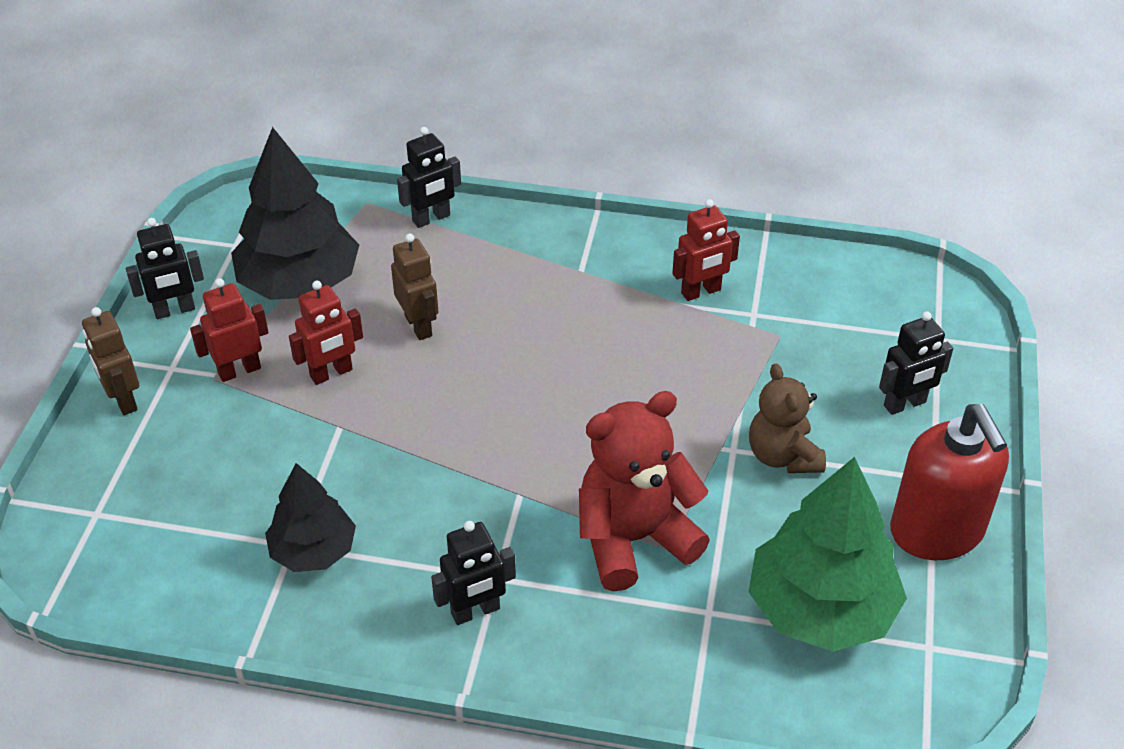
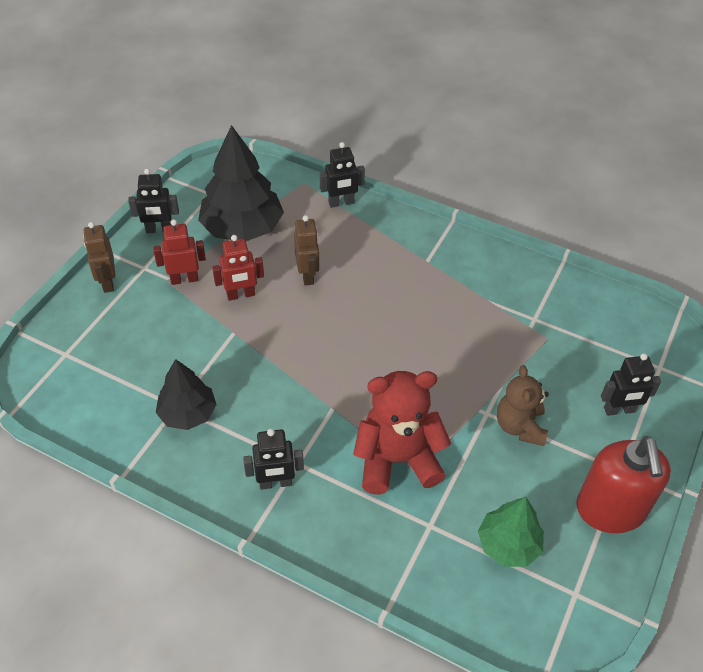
camera: 15 degrees right, 5 degrees up
red robot [672,199,740,301] -> none
green tree [749,457,907,652] -> green tree [478,497,544,567], size x0.60

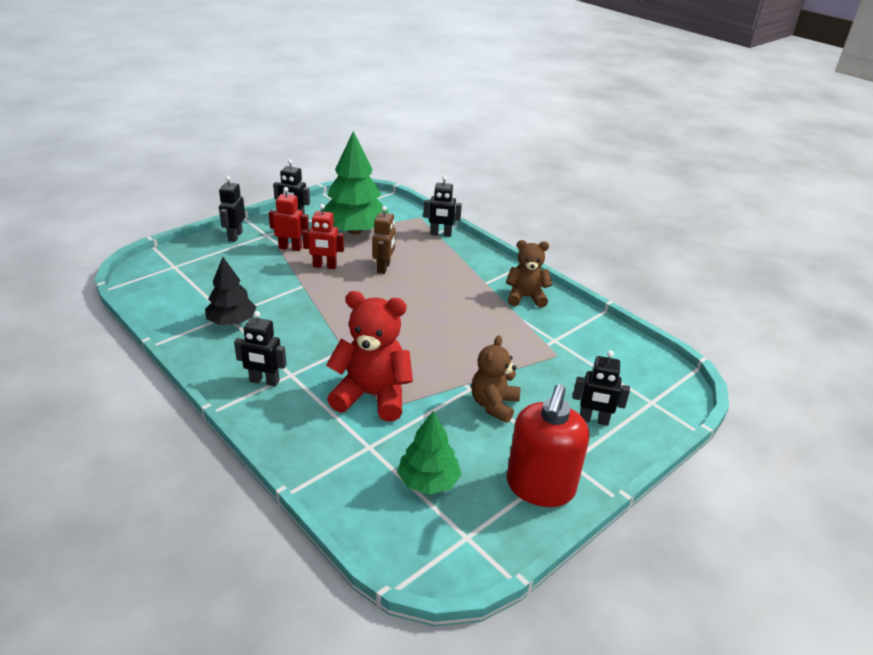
camera: 20 degrees right, 15 degrees down
brown robot [83,222,116,293] -> black robot [219,176,245,242]
black tree [198,125,284,241] -> green tree [321,131,389,234]
none -> brown teddy bear [506,240,553,308]

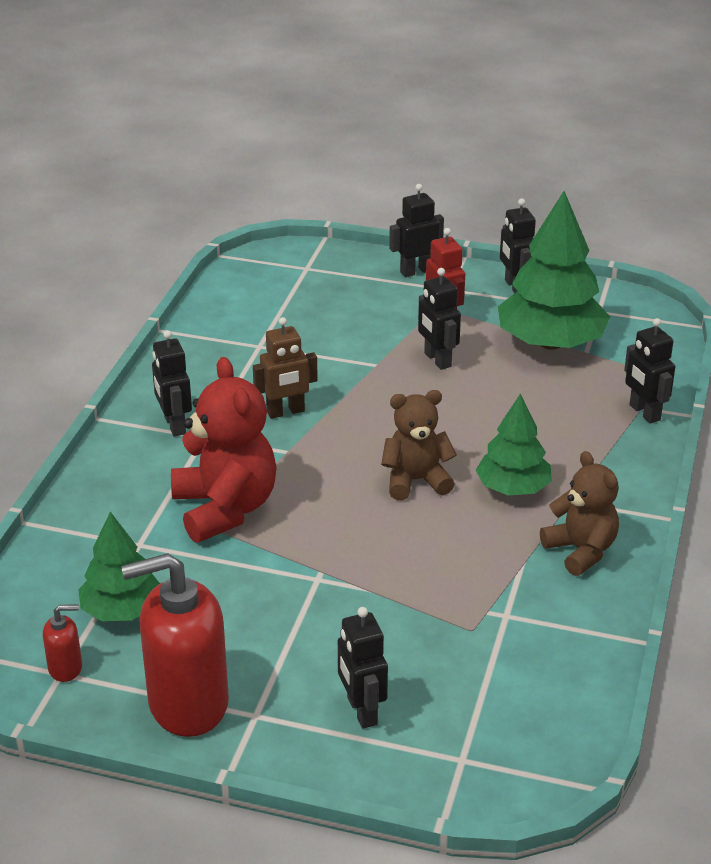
camera: 60 degrees right, 0 degrees up
black tree [205,257,256,325] -> none
red robot [302,204,344,269] -> black robot [418,268,461,370]
brown robot [372,206,396,274] -> brown robot moved to [253,317,318,419]
brown teddy bear [471,335,520,423] -> brown teddy bear moved to [381,390,457,500]
none -> red soap dispenser [43,605,82,682]
none -> green tree [476,393,552,496]

